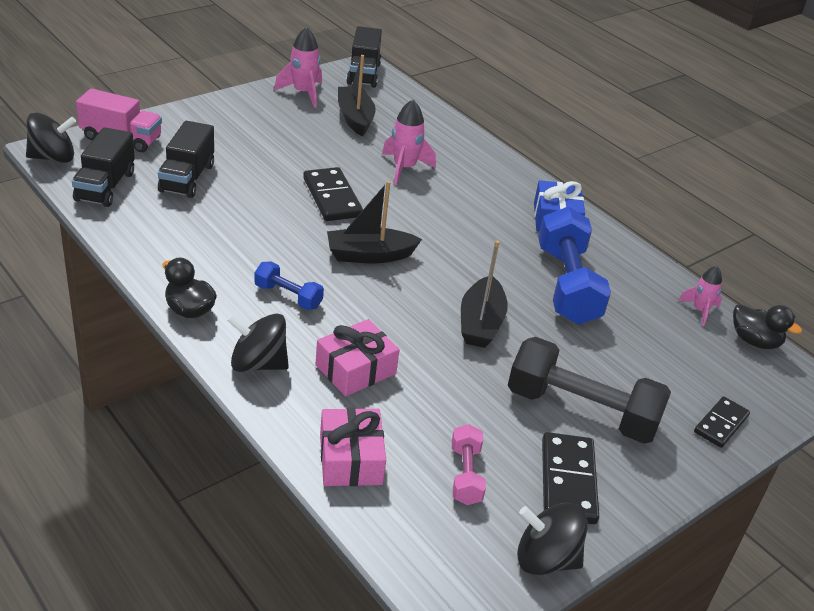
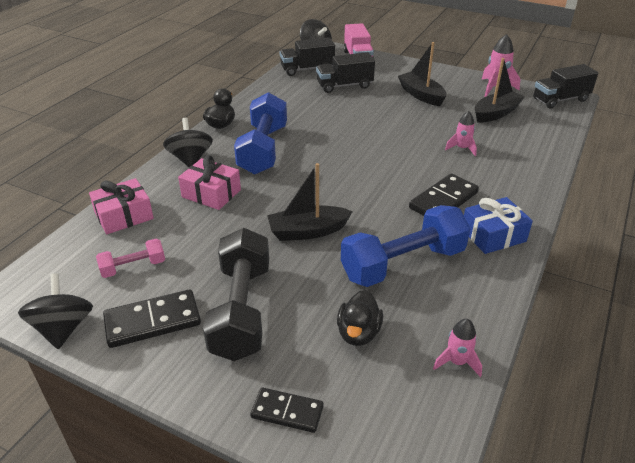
camera: 70 degrees right, 0 degrees up
blue dumbbell [254,262,324,310] -> blue dumbbell [234,92,287,174], size x2.00
black domino [303,167,363,221] -> black domino moved to [409,173,479,216]
black boat [327,181,422,263] -> black boat moved to [398,42,446,106]
pink rocket [382,99,436,185] -> pink rocket [445,111,477,156], size x0.65
black duck [733,304,802,349] -> black duck moved to [337,290,383,346]

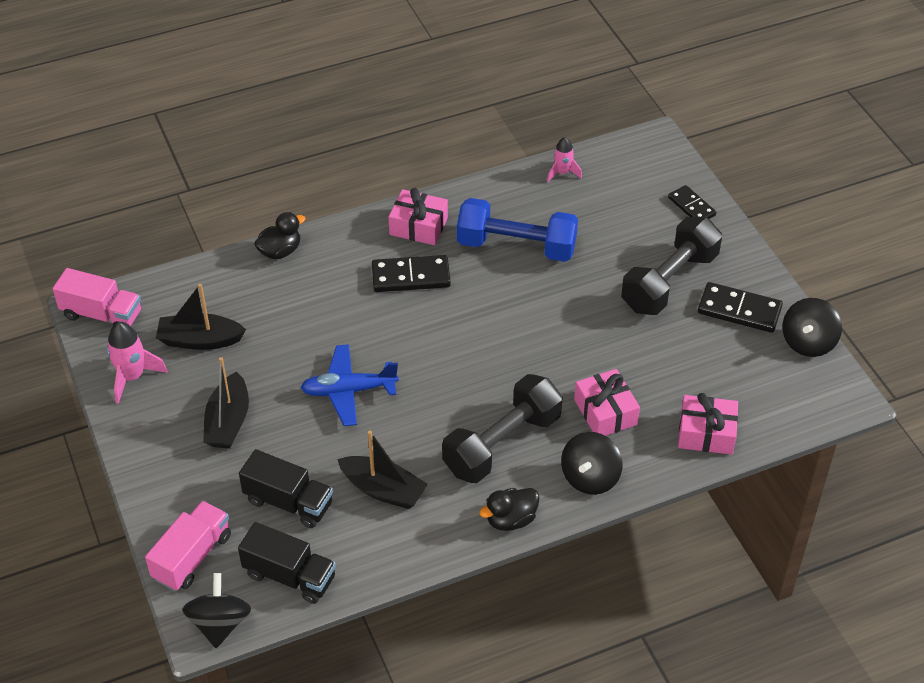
camera: 140 degrees left, 10 degrees up
pink dumbbell [96,239,165,278] -> none
blue dumbbell [234,92,287,174] -> black dumbbell [442,374,563,483]
black boat [267,163,353,241] -> black boat moved to [337,431,428,509]
black duck [337,290,383,346] -> black duck moved to [254,212,306,259]
pink rocket [445,111,477,156] -> none
blue gift [464,197,533,254] -> pink gift [389,188,448,245]
black truck [533,64,598,109] -> pink truck [53,268,141,326]
none -> blue plane [300,344,399,426]

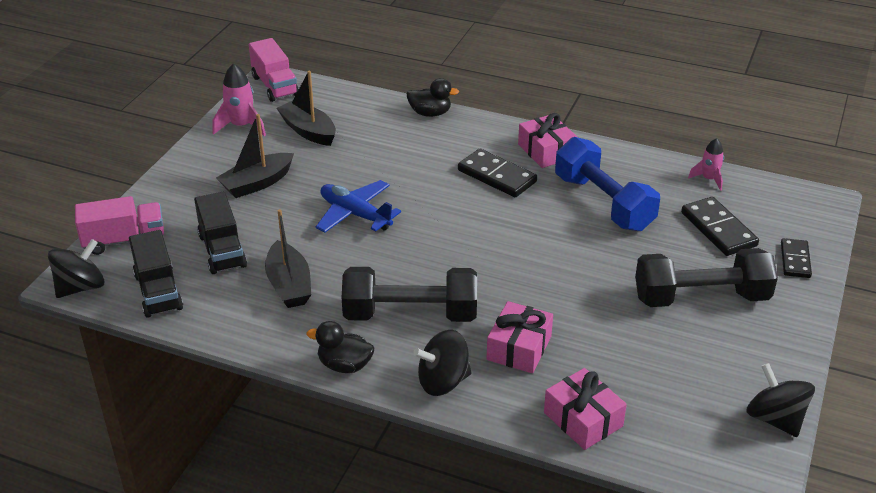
camera: 45 degrees right, 10 degrees down
black domino [698,282,783,333] -> black domino moved to [681,197,759,256]
black spinning top [782,298,842,357] -> black spinning top turned 75 degrees clockwise [746,363,815,437]

